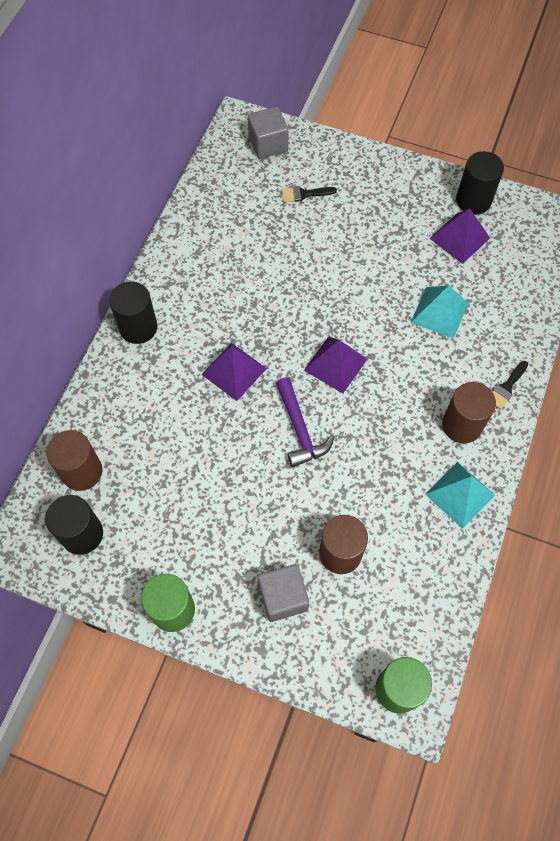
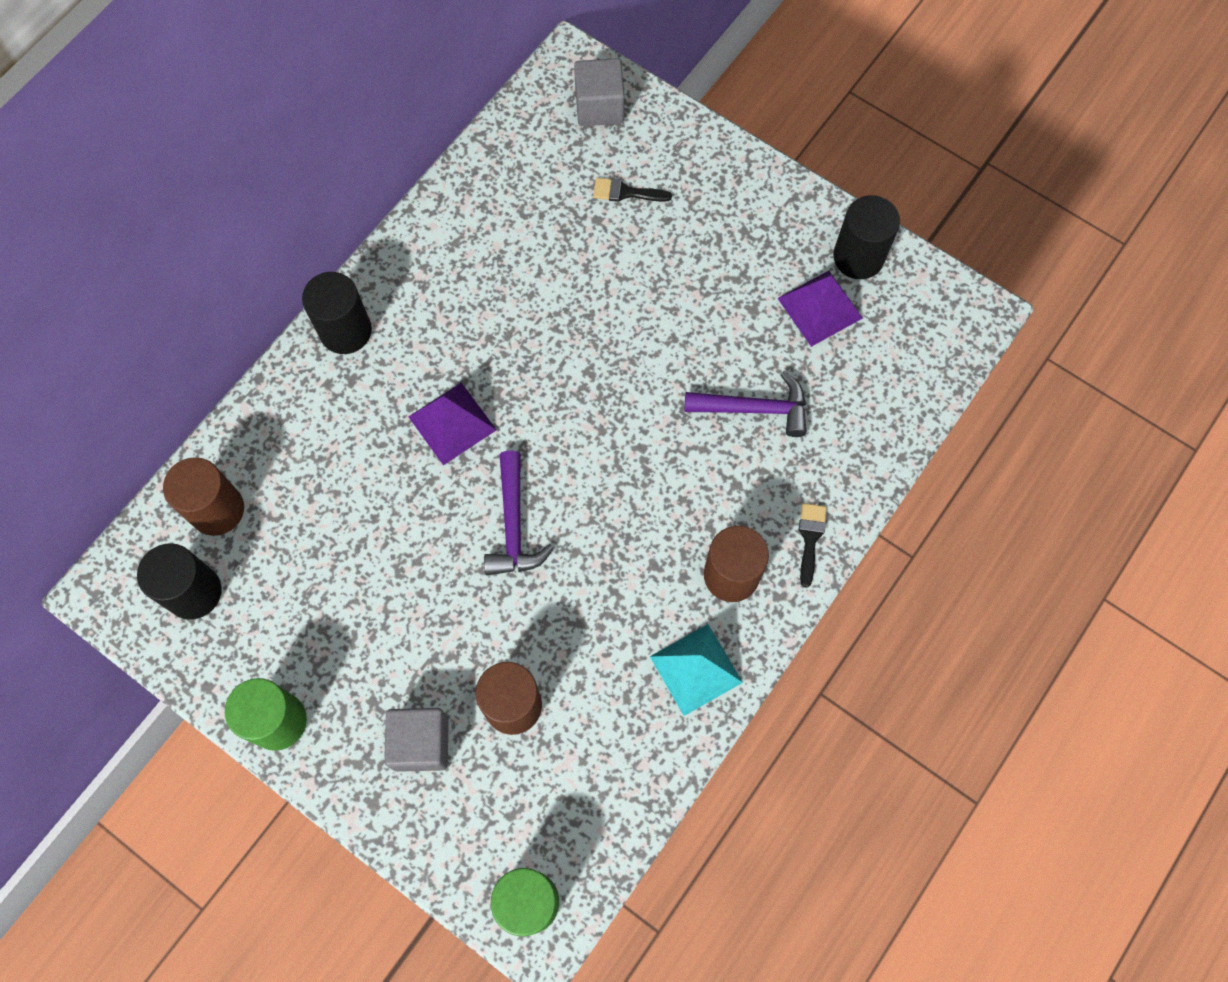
camera: 15 degrees right, 5 degrees up
purple pyramid [304,336,367,393] -> none
turquoise pyramid [411,285,468,339] -> purple hammer [684,371,807,437]
black brush [492,361,528,410] -> black brush turned 135 degrees clockwise [799,503,827,587]

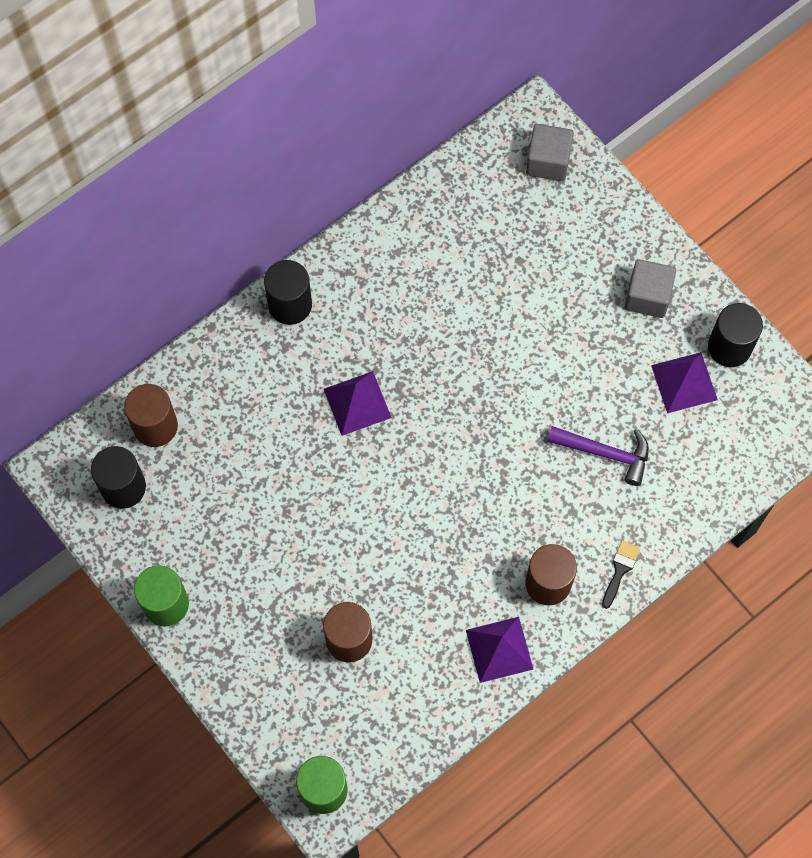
camera: 15 degrees right, 0 degrees up
grey cube [384,708,449,772] -> grey cube moved to [625,259,676,318]
purple hammer [484,451,554,575] -> none
black brush [593,178,672,202] -> none
turquoise pyramid [650,624,743,716] -> purple pyramid [466,617,534,683]

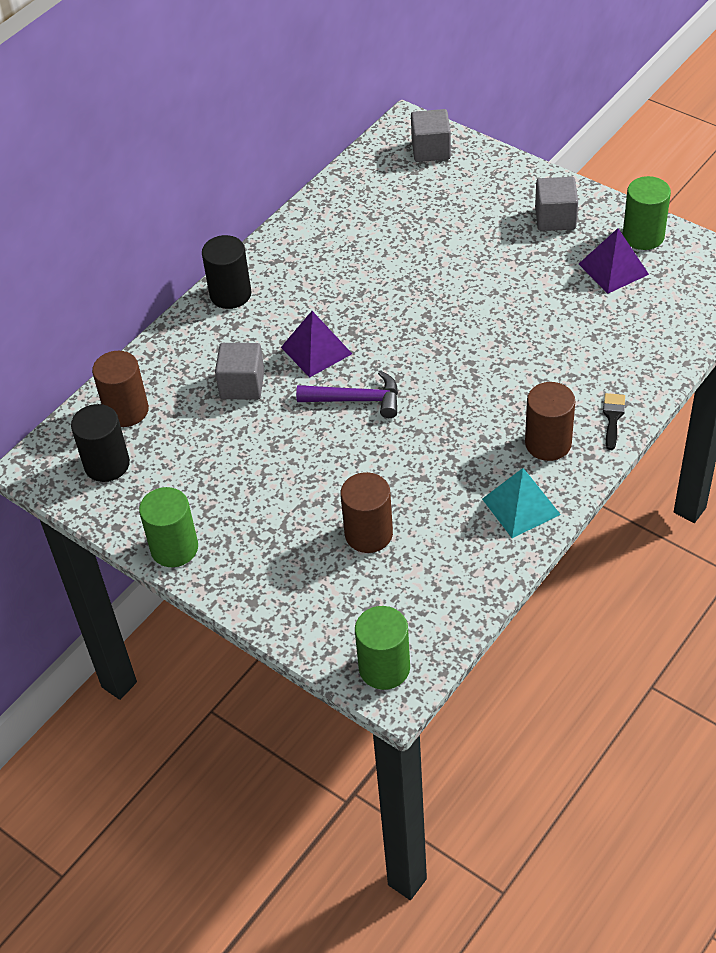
camera: 10 degrees left, 20 degrees down
purple pyramid [466,617,534,683] -> turquoise pyramid [482,468,561,538]
purple hammer [547,426,649,486] -> purple hammer moved to [296,370,398,418]
black cylinder [708,303,763,367] -> green cylinder [623,176,671,250]
none -> grey cube [215,343,265,400]

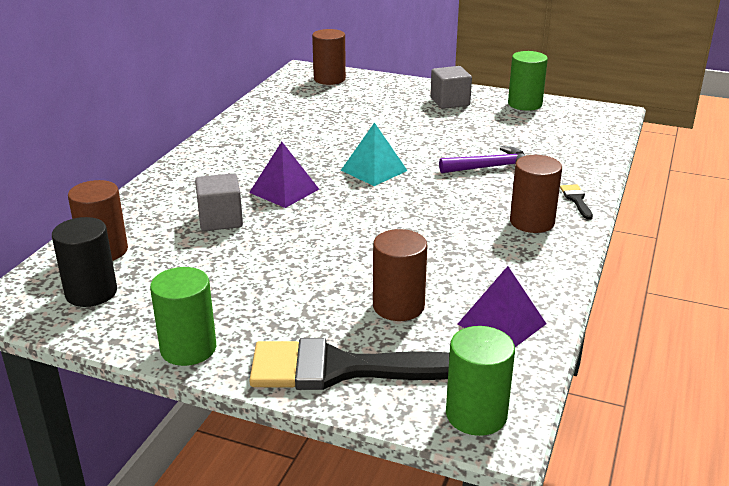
camera: 20 degrees left, 20 degrees down
black cylinder [202,235,252,309] -> none
purple hammer [296,370,398,418] -> purple hammer moved to [439,146,526,173]
grey cube [411,109,451,162] -> brown cylinder [312,29,346,85]
turquoise pyramid [482,468,561,538] -> turquoise pyramid moved to [341,122,408,186]
purple pyramid [579,228,649,294] -> purple pyramid moved to [457,266,546,347]
none -> black brush [249,338,450,390]

